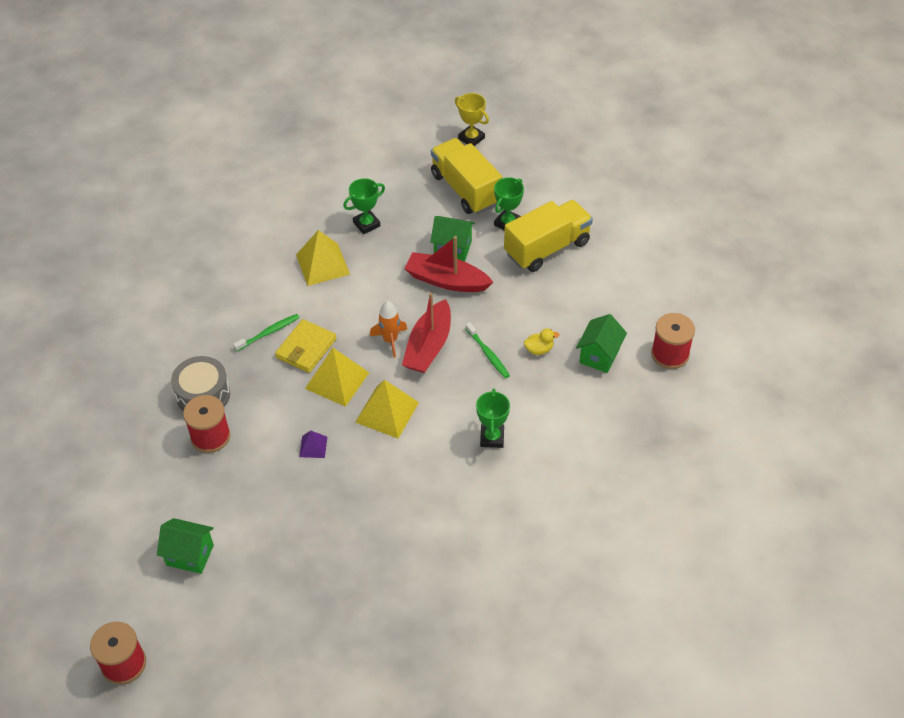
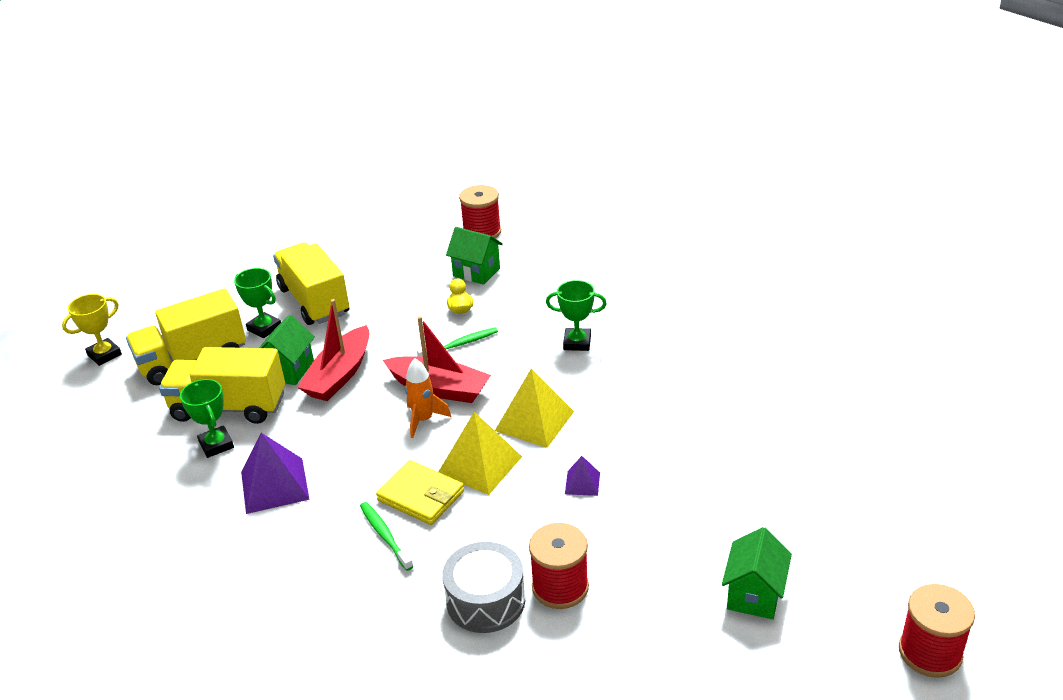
camera: 85 degrees left, 15 degrees down
yellow pyramid [296,230,350,286] -> purple pyramid [241,433,310,514]
none -> yellow truck [159,347,285,424]

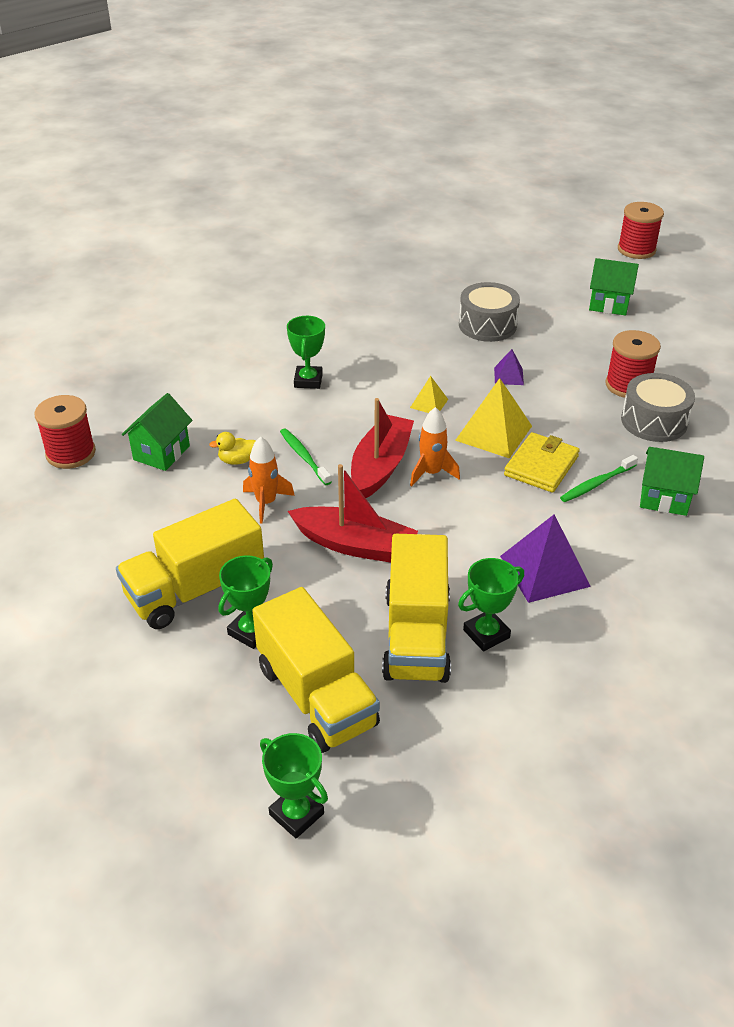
camera: 95 degrees left, 5 degrees up
yellow trophy [62,294,122,366] -> green trophy [260,733,328,839]
green house [259,315,315,385] -> green house moved to [640,447,704,516]
yellow pyramid [495,368,574,448] -> yellow pyramid [410,376,448,413], size x0.52
none -> orange rocket [243,436,295,523]
none -> grey drum [459,282,520,342]

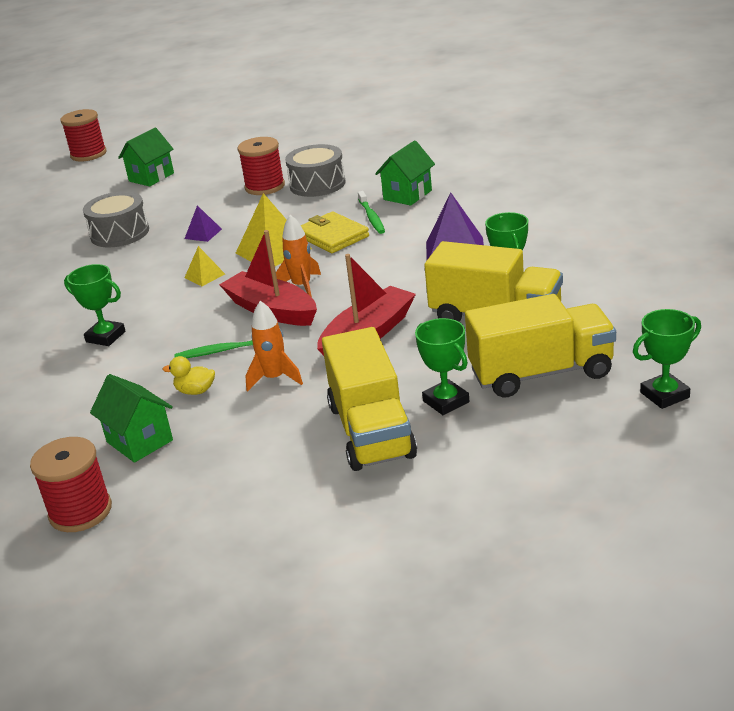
camera: 65 degrees left, 10 degrees down
yellow duck [209,432,255,465] -> yellow duck turned 90 degrees clockwise [163,356,215,395]

